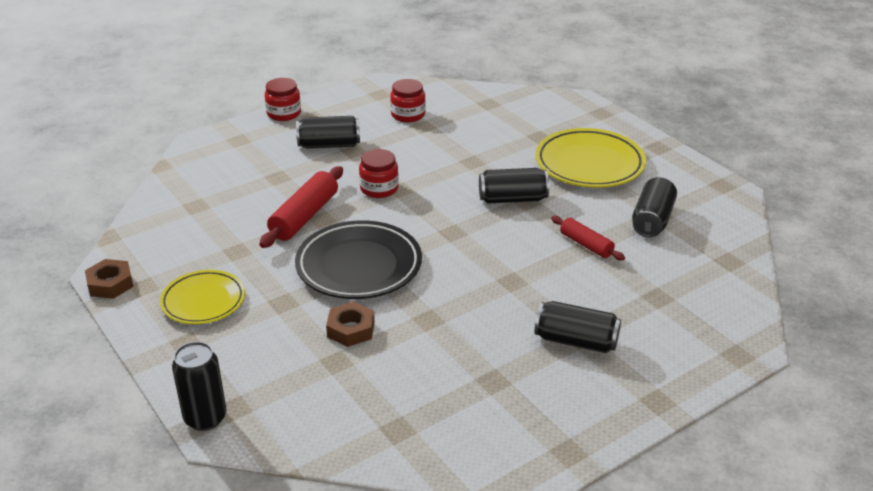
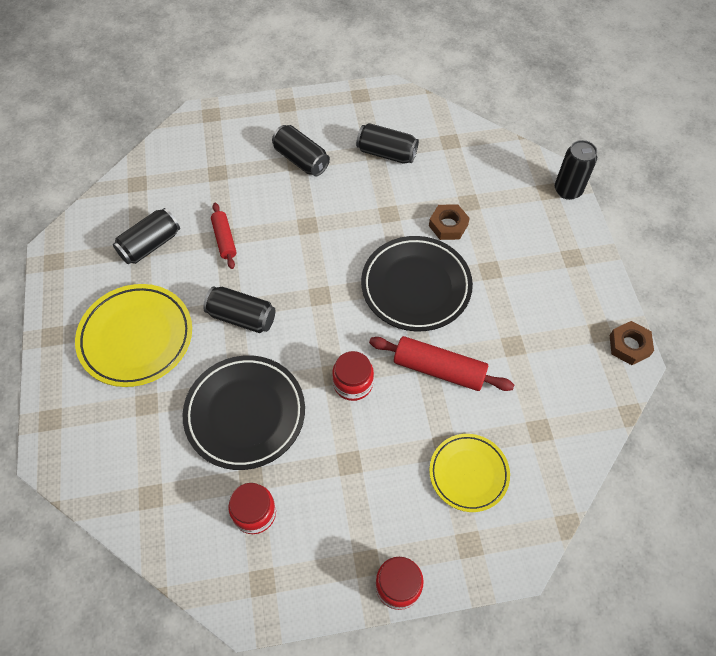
camera: 155 degrees left, 25 degrees up
yellow plate [160,270,245,324] -> yellow plate moved to [429,434,510,512]
red rolling pin [260,166,343,248] -> red rolling pin turned 60 degrees clockwise [369,336,514,391]
black can [296,116,360,149] -> black can moved to [356,123,419,164]
none -> black plate [182,355,305,470]

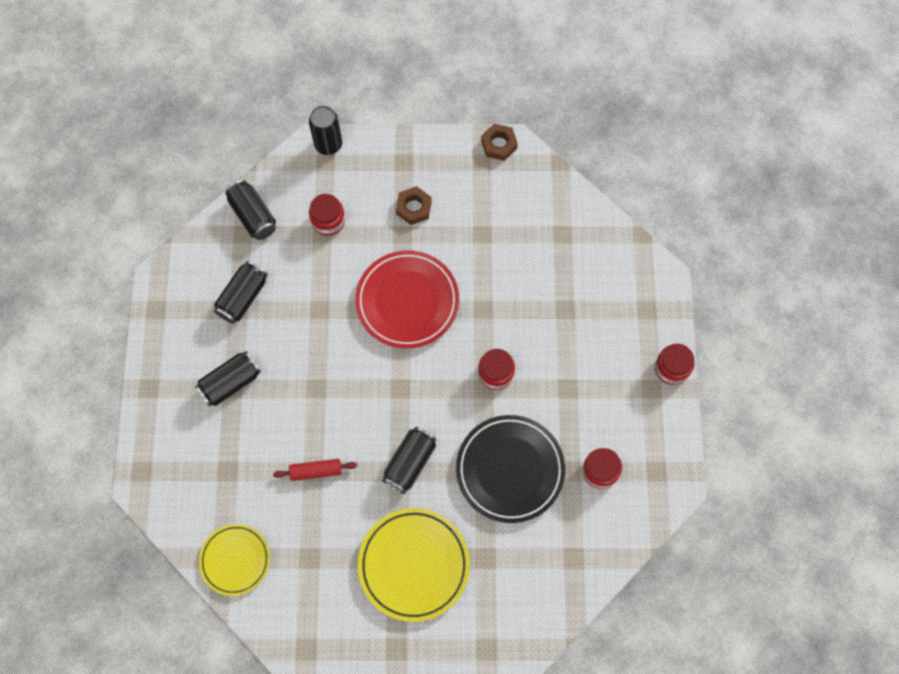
camera: 80 degrees left, 10 degrees up
black can [113,208,180,264] -> black can moved to [225,180,276,240]
black plate [361,236,473,331] -> red plate [355,250,459,348]
red rolling pin [369,336,514,391] -> none
brown nut [429,204,470,240] -> brown nut moved to [396,186,432,225]
yellow plate [429,434,510,512] -> yellow plate moved to [199,524,270,596]
none -> red jar [309,194,345,236]

